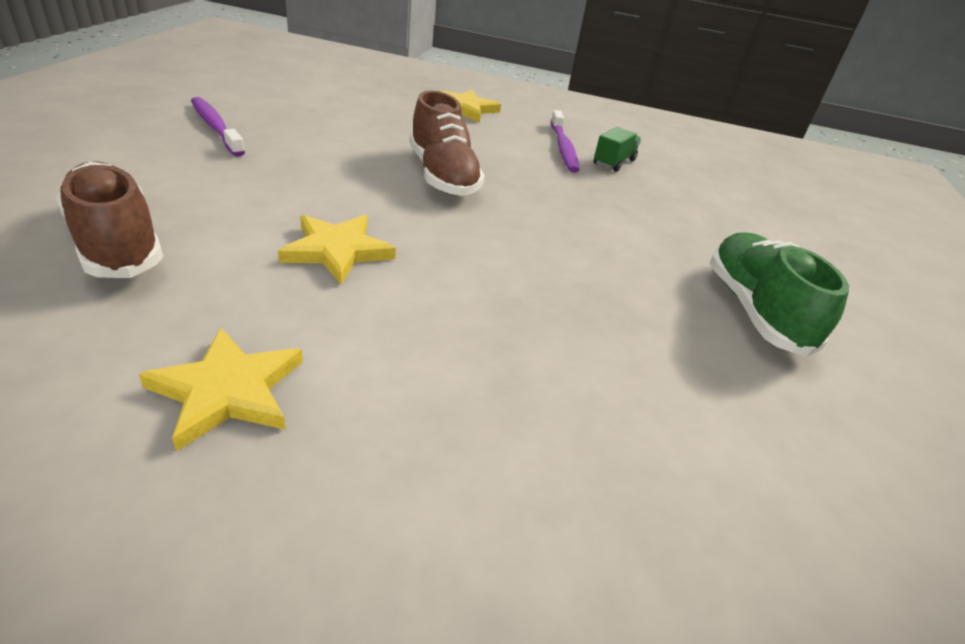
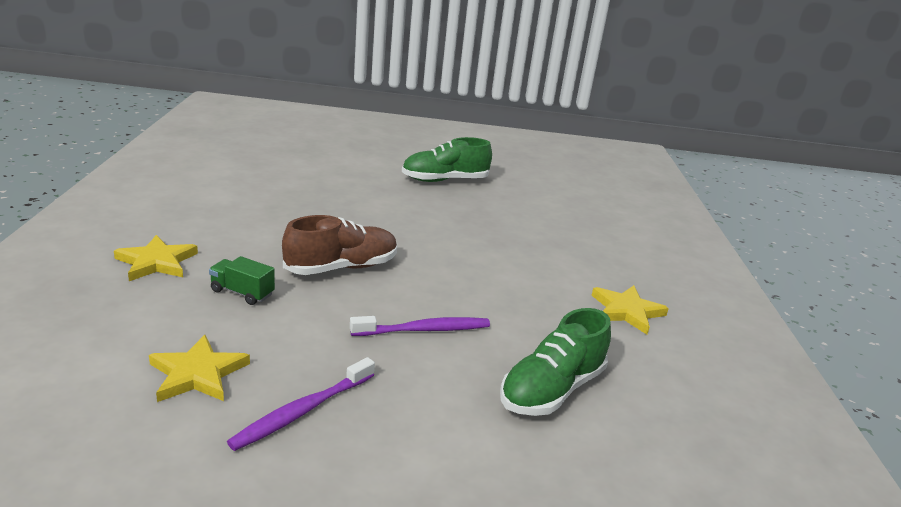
camera: 100 degrees left, 10 degrees down
brown shoe [57,161,163,278] -> green shoe [500,308,611,416]
yellow star [278,215,396,285] -> yellow star moved to [149,334,250,402]
purple toothbrush [551,110,579,173] -> purple toothbrush moved to [350,316,490,336]
green truck [594,127,641,172] -> green truck moved to [209,256,275,305]

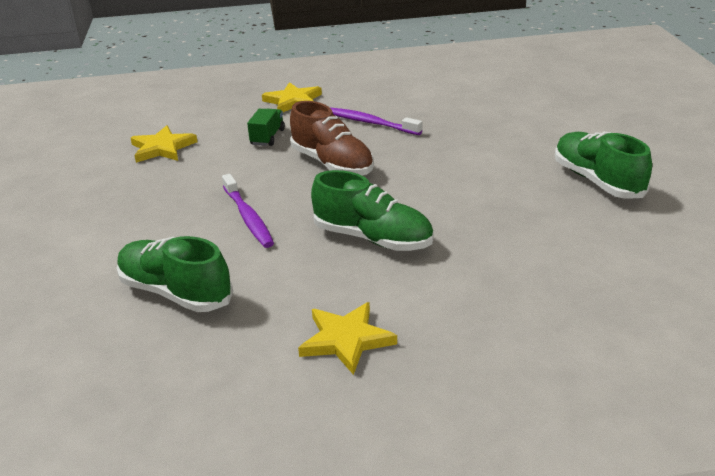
camera: 85 degrees right, 5 degrees up
purple toothbrush [227,357,375,451] -> purple toothbrush moved to [331,108,422,135]
none -> green shoe [311,170,433,251]

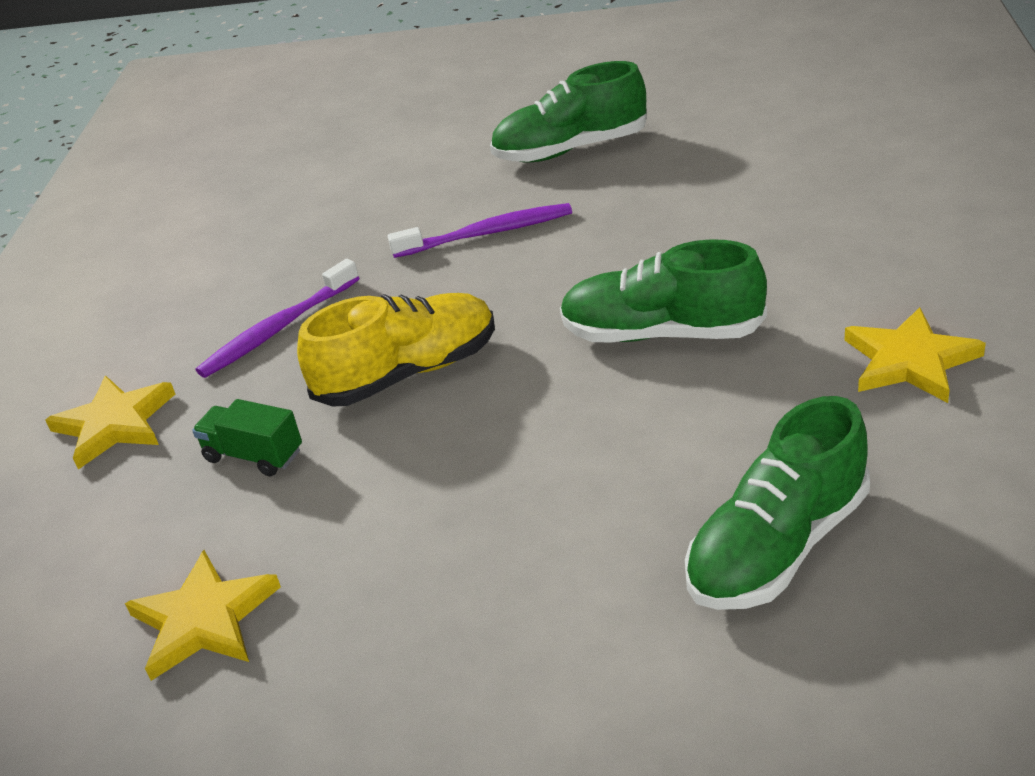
camera: 75 degrees left, 5 degrees up
purple toothbrush [222,174,274,248] -> purple toothbrush moved to [388,203,572,258]
brown shoe [290,101,374,175] -> yellow shoe [297,293,495,407]
green shoe [311,170,433,251] -> green shoe turned 120 degrees counterclockwise [560,239,767,343]

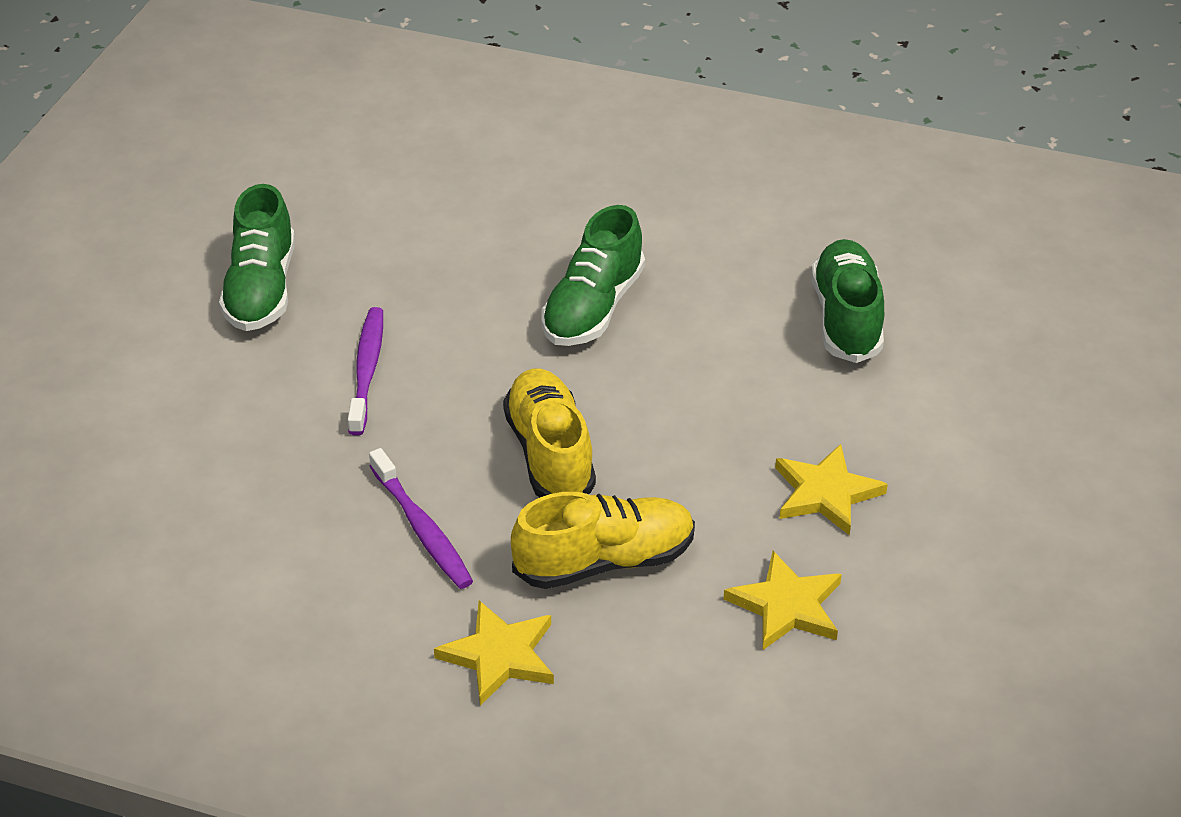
camera: 80 degrees left, 5 degrees up
green truck [192,399,302,476] -> yellow shoe [511,492,695,589]
green shoe [685,396,870,610] -> green shoe turned 150 degrees counterclockwise [811,239,884,363]
yellow star [845,307,986,403] -> yellow star moved to [775,444,888,536]

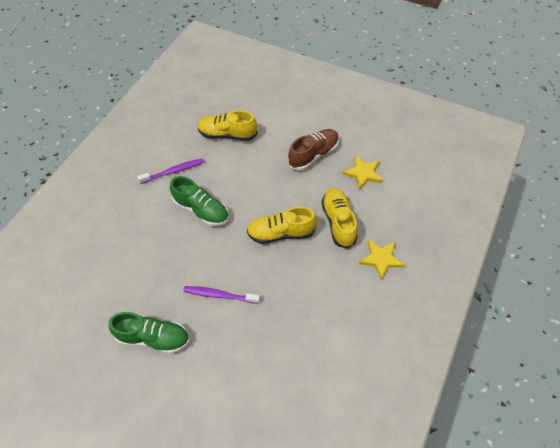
camera: 80 degrees left, 15 degrees up
purple toothbrush [369,448,473,589] -> purple toothbrush moved to [137,158,204,184]
yellow star [775,444,888,536] -> brown shoe [288,129,339,171]
green shoe [811,239,884,363] -> yellow shoe [197,110,258,141]

